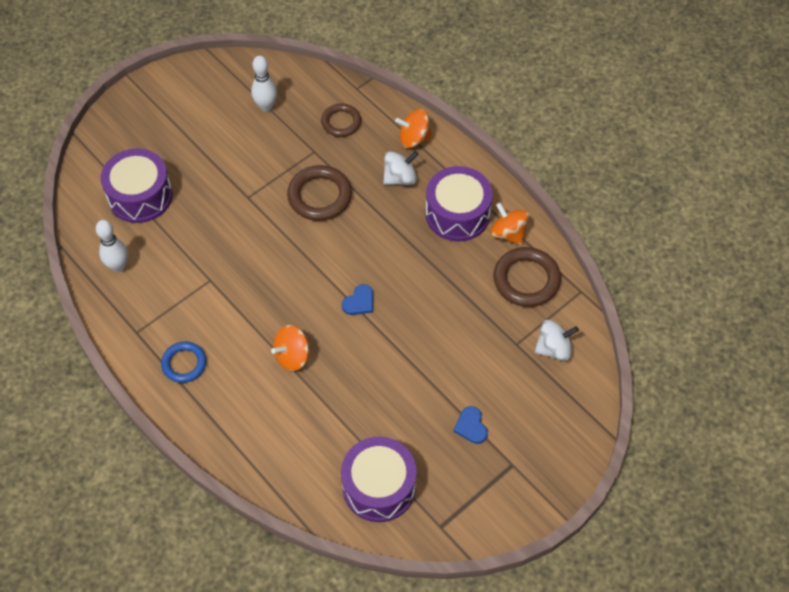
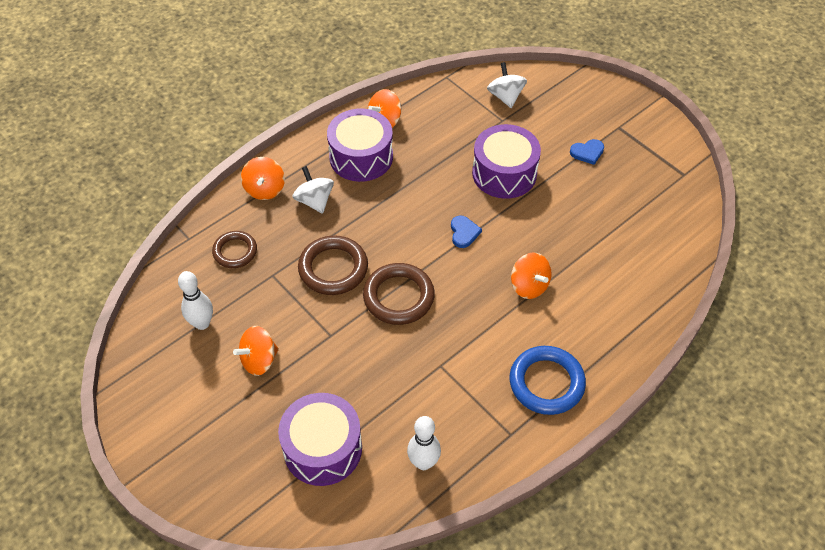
camera: 90 degrees left, 5 degrees down
blue ring [161,341,207,383] -> blue ring [510,346,586,415], size x1.55
purple drum [341,437,417,522] -> purple drum moved to [472,124,541,199]
blue heart [342,284,373,315] -> blue heart turned 45 degrees clockwise [451,216,482,248]
brown ring [494,247,561,307] -> brown ring moved to [363,263,435,325]
none -> orange spinning top [233,326,279,376]

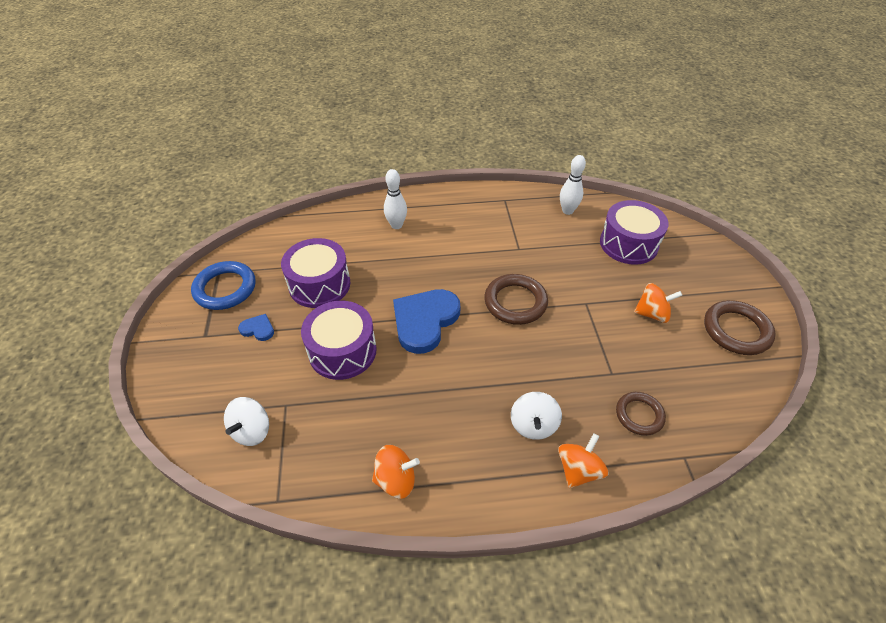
camera: 145 degrees left, 5 degrees down
white bowling pin [178,271,213,330] -> white bowling pin moved to [384,169,407,229]
brown ring [298,235,368,295] -> brown ring moved to [704,300,775,355]
purple drum [327,109,393,182] -> purple drum moved to [281,238,351,308]
blue heart [451,216,482,248] -> blue heart [393,289,461,354], size x2.22
blue ring [510,346,586,415] -> blue ring moved to [191,261,256,310]
orange spinning top [511,252,552,299] -> none

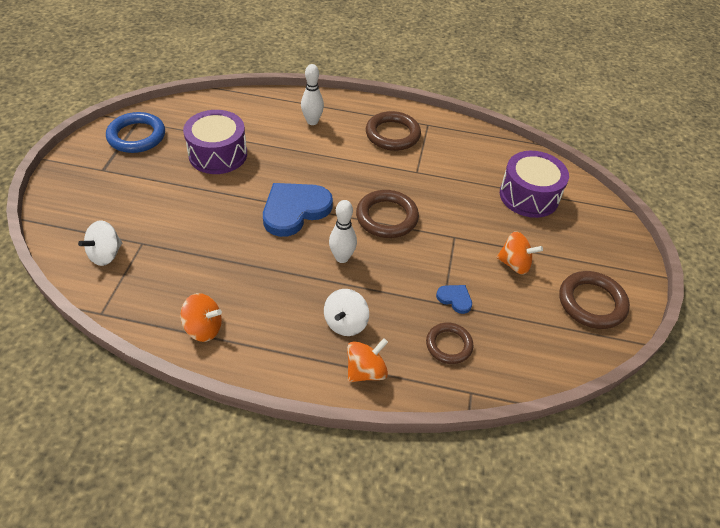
camera: 15 degrees right, 0 degrees up
blue heart [238,314,274,341] -> blue heart moved to [436,285,472,314]
purple drum [301,301,377,380] -> none
white bowling pin [560,155,586,215] -> white bowling pin moved to [329,200,357,263]
none -> brown ring [366,111,421,151]

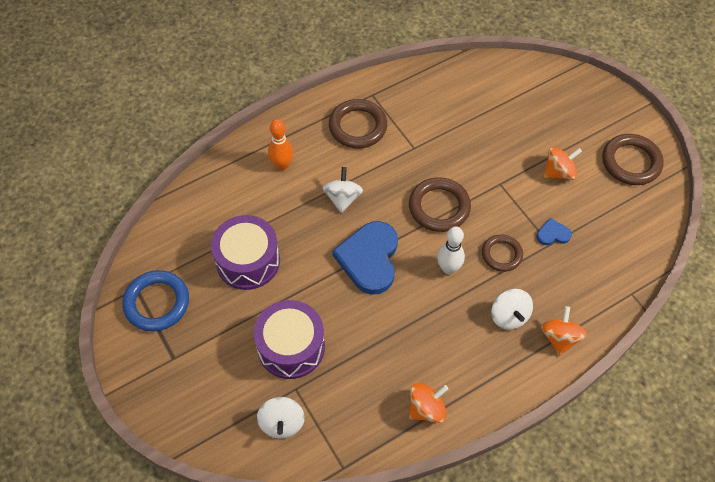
camera: 40 degrees left, 10 degrees up
white bowling pin [301,64,324,125] -> orange bowling pin [268,119,293,171]
brown ring [426,323,474,364] -> brown ring moved to [482,234,523,272]
purple drum [500,151,569,218] -> purple drum moved to [254,300,325,379]
none -> white spinning top [322,167,363,213]

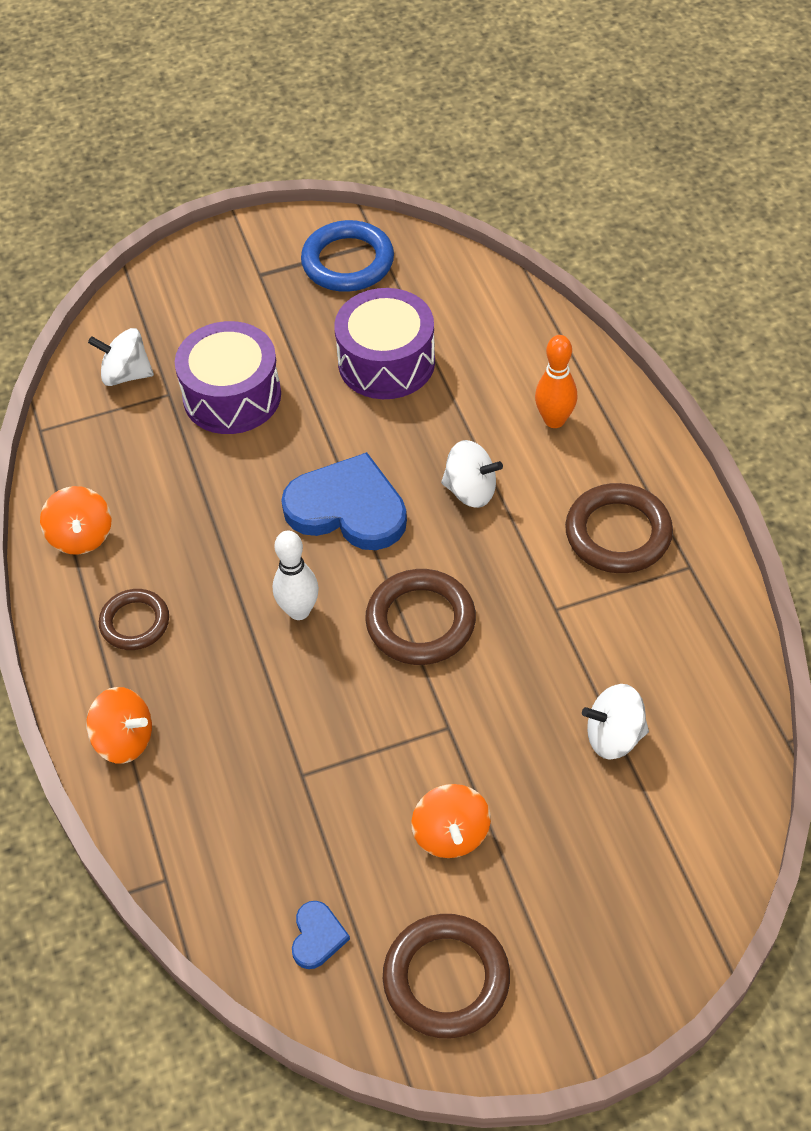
camera: 105 degrees right, 5 degrees down
brown ring [482,234,523,272] -> brown ring moved to [99,589,169,650]
white spinning top [491,289,533,330] -> white spinning top moved to [582,684,649,760]
blue heart [537,218,572,245] -> blue heart moved to [292,901,350,969]

